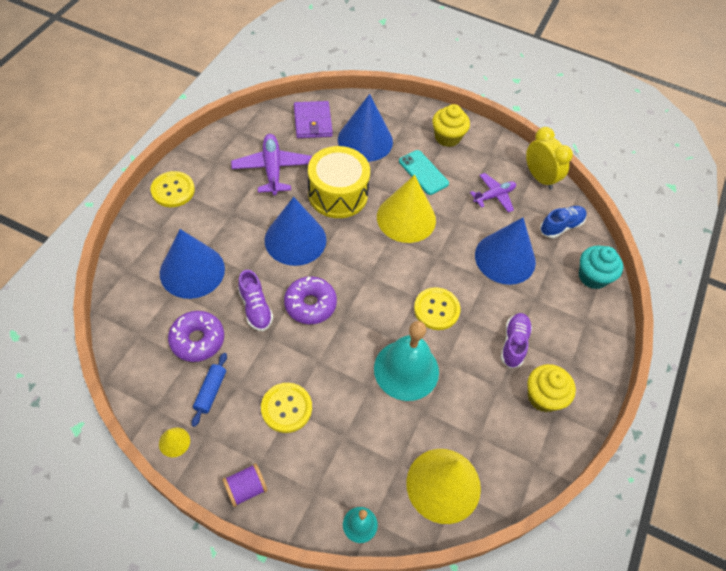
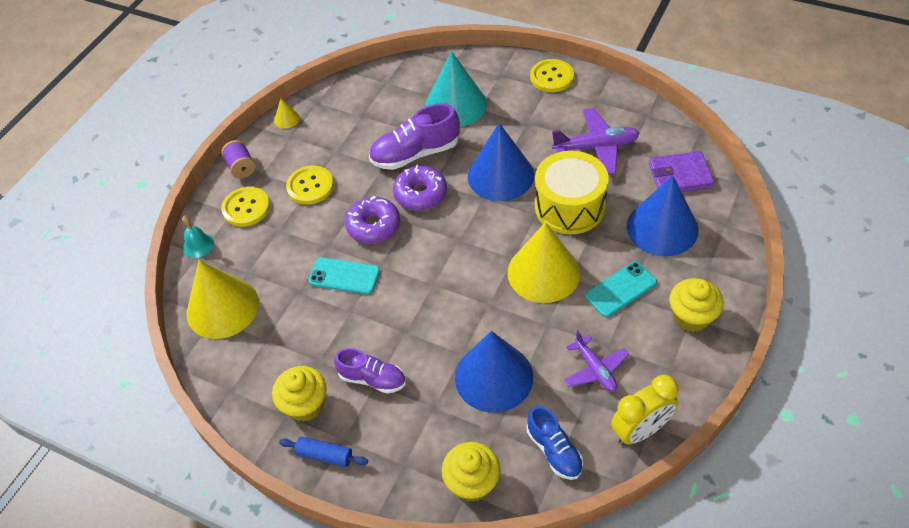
camera: 100 degrees right, 5 degrees down
blue cone [160,229,225,299] -> turquoise cone [425,51,487,127]
purple donut [168,311,224,362] -> purple donut moved to [345,196,400,244]
blue rolling pin [192,353,227,427] -> blue rolling pin moved to [279,437,368,467]
purple shoe [238,270,273,331] -> purple shoe [369,103,460,170], size x1.56
turquoise bell [374,321,439,401] -> turquoise phone [308,257,380,295]
yellow button [414,287,460,330] -> yellow button moved to [221,187,270,227]
turquoise cupcake [579,246,623,289] -> yellow cupcake [442,442,500,502]

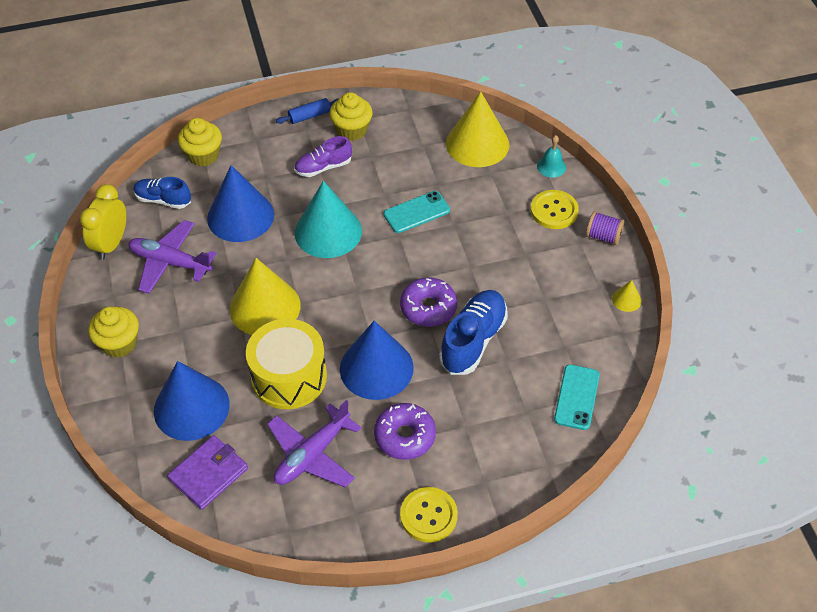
camera: 135 degrees right, 0 degrees up
yellow button [286,166,334,205] -> none
purple donut [345,196,400,244] -> purple donut moved to [374,403,436,460]
purple shoe [369,103,460,170] -> blue shoe [439,290,508,375]
turquoise cone [425,51,487,127] -> turquoise cone moved to [295,181,362,258]
purple plane [564,330,629,392] -> purple plane [128,220,217,294], size x1.53
turquoise phone [585,262,657,317] -> turquoise phone moved to [554,364,600,430]

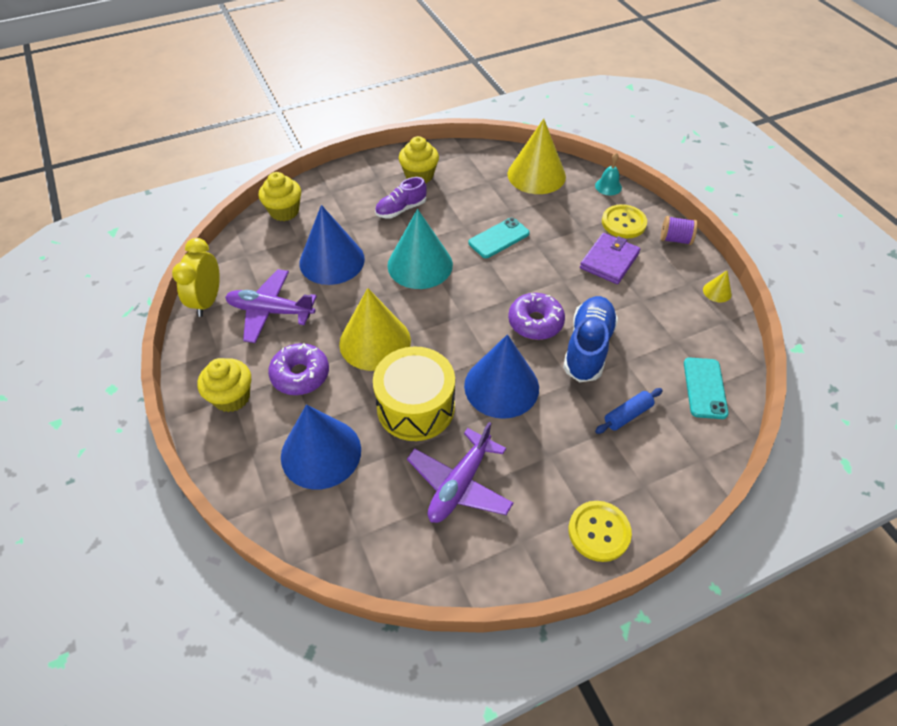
camera: 10 degrees left, 0 degrees up
blue shoe [133,177,191,209] -> none
purple wallet [167,435,248,510] -> purple wallet moved to [580,233,640,284]
blue rolling pin [276,98,338,124] -> blue rolling pin moved to [595,388,663,434]
purple donut [374,403,436,460] -> purple donut moved to [268,343,329,395]

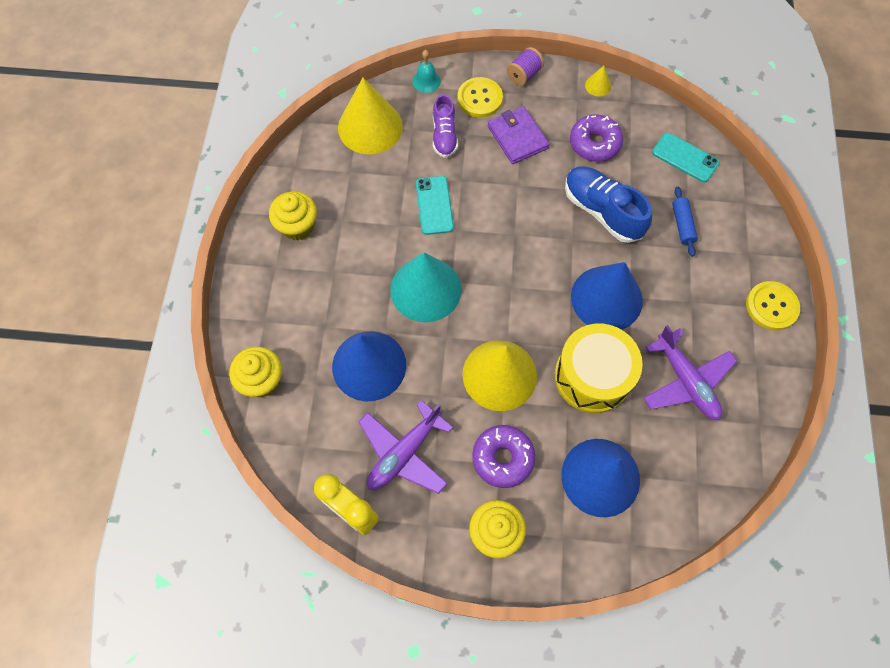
camera: 60 degrees left, 15 degrees up
purple shoe [375,177,427,218] -> purple shoe moved to [433,94,458,158]
purple donut [508,293,565,340] -> purple donut moved to [570,115,623,162]

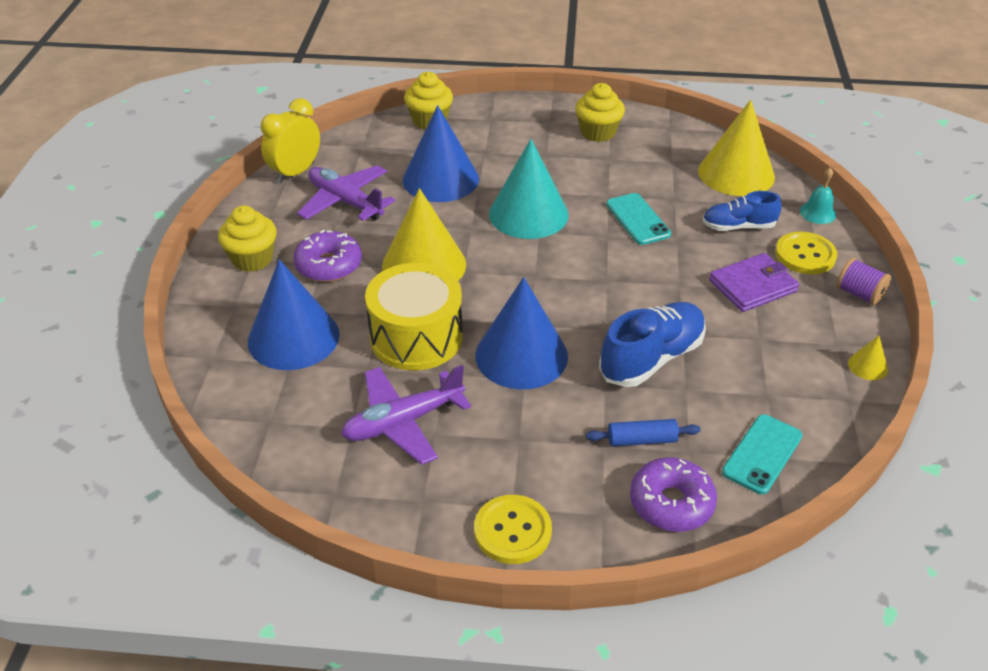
camera: 90 degrees right, 25 degrees down
turquoise phone [416,176,454,235] -> turquoise phone turned 75 degrees clockwise [606,193,671,245]
purple shoe [433,94,458,158] -> blue shoe [702,191,781,231]
purple donut [570,115,623,162] -> purple donut moved to [630,458,717,532]

